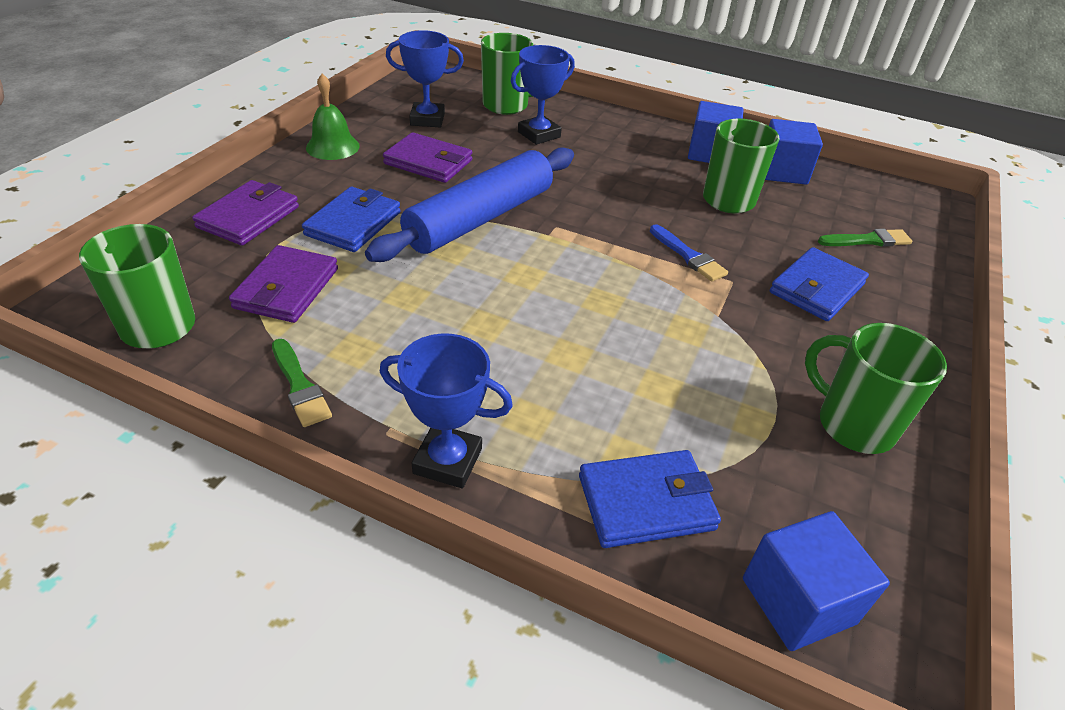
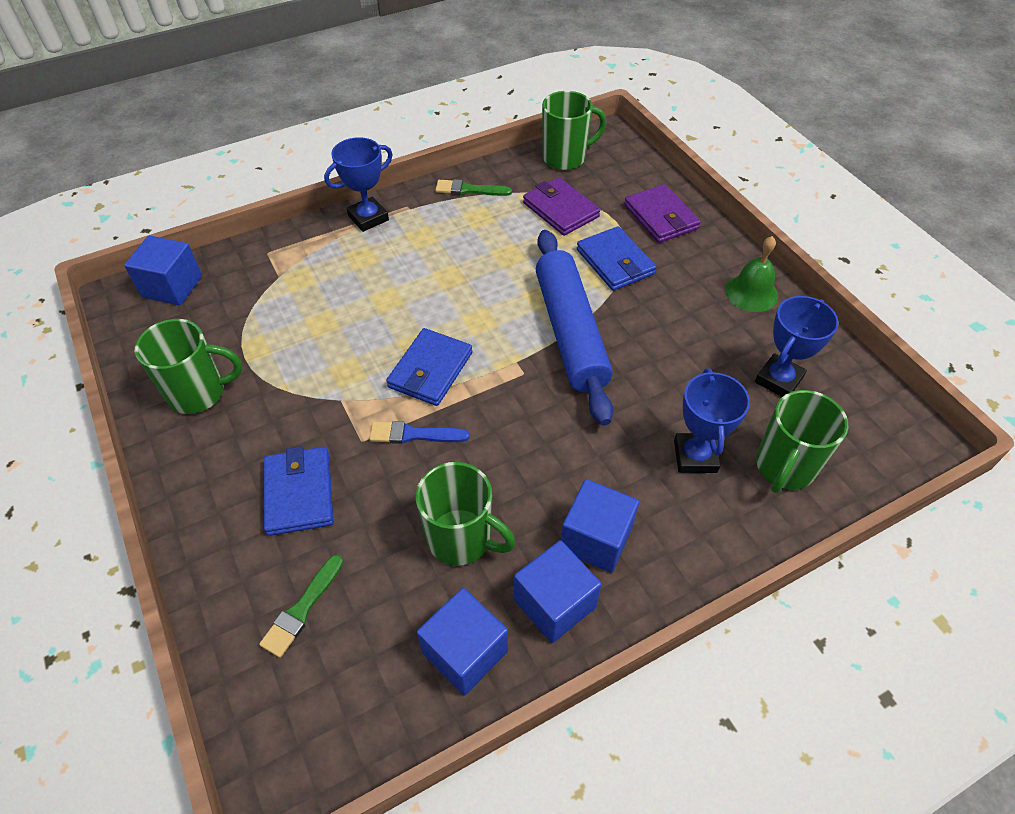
camera: 130 degrees right, 10 degrees up
purple wallet [383,132,472,183] -> none
blue wallet [579,450,721,548] -> blue wallet moved to [386,328,472,406]
none -> blue cube [561,479,639,573]

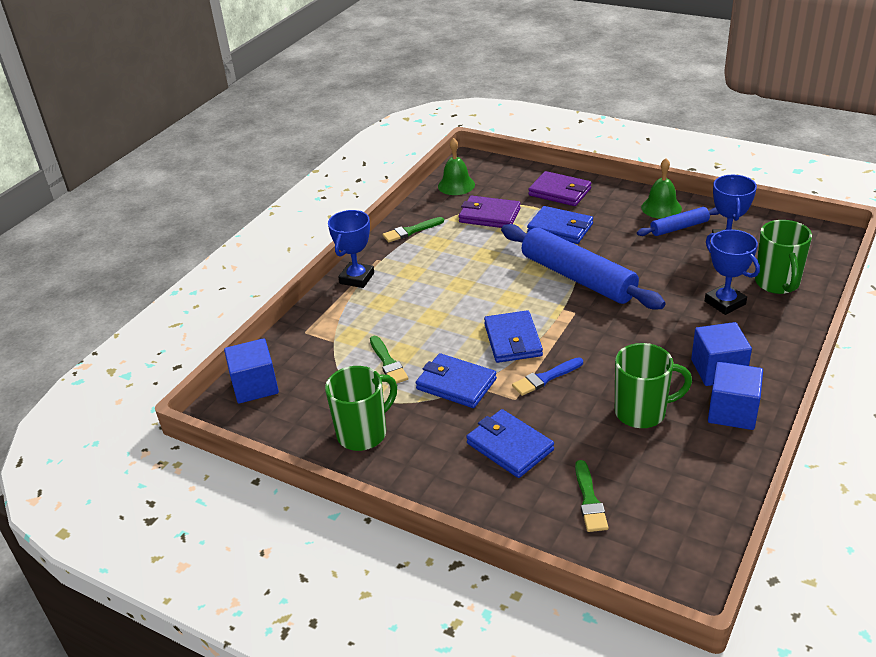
camera: 30 degrees left, 15 degrees down
blue cube [417,588,508,695] -> none
green mug [542,91,607,170] -> green bell [438,138,475,195]
none -> green brush [370,336,408,384]
none -> blue wallet [416,353,497,408]
none -> blue rolling pin [637,207,720,236]

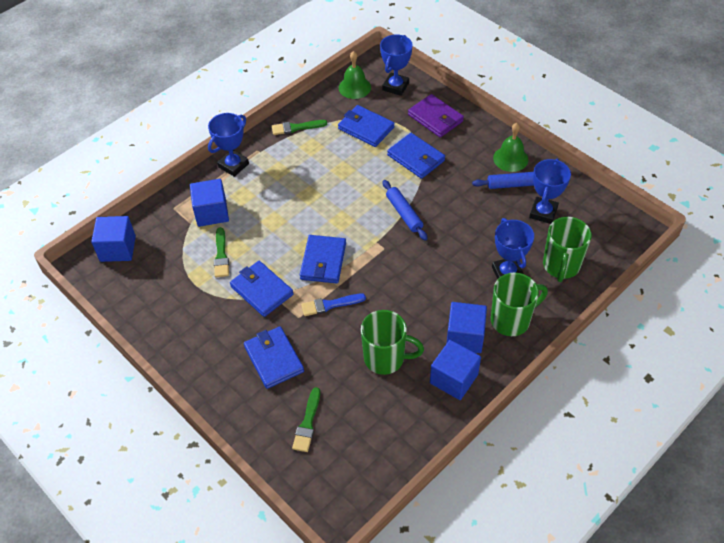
camera: 15 degrees right, 15 degrees up
green mug [325,366,397,451] -> green mug moved to [491,273,548,336]
purple wallet [459,196,521,228] -> blue wallet [338,105,394,147]
blue rolling pin [501,224,666,310] -> blue rolling pin [383,180,428,240], size x0.50
none -> blue cube [190,179,229,227]
none -> blue trophy [380,34,413,96]

